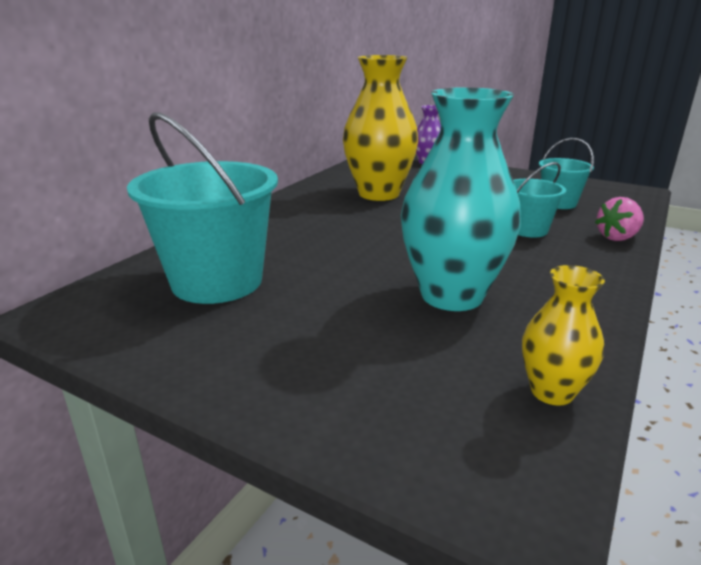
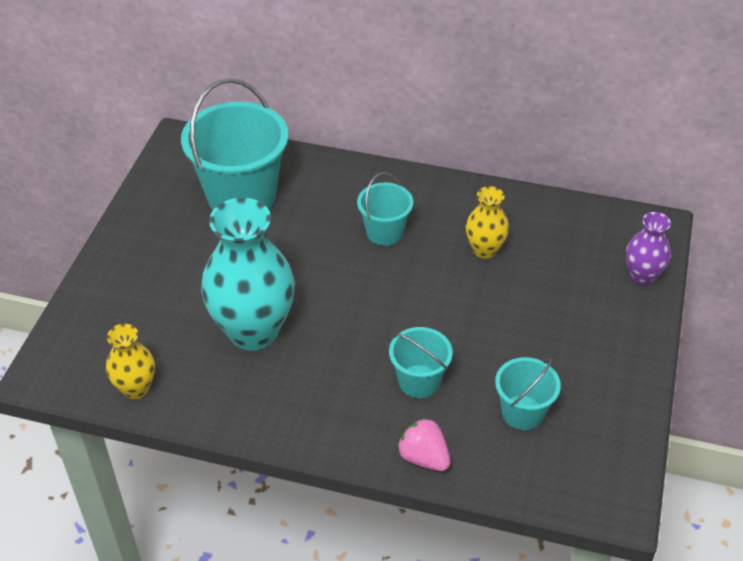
camera: 75 degrees right, 20 degrees up
yellow vase [343,55,418,201] -> yellow vase [466,186,509,259], size x0.51
none -> turquoise bucket [357,172,413,246]

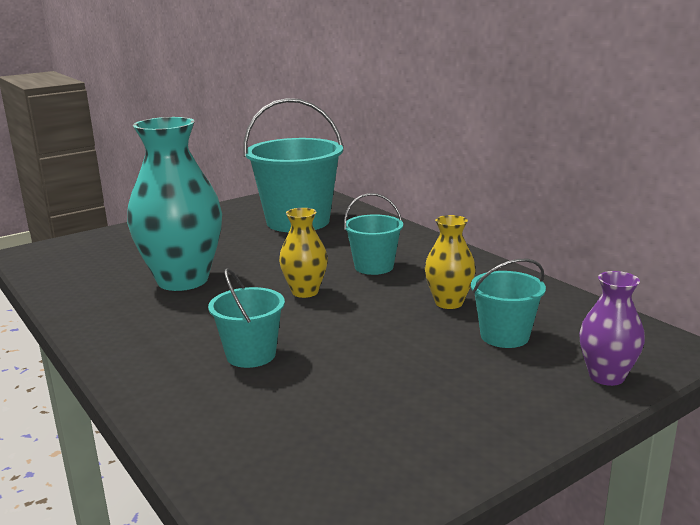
camera: 40 degrees right, 25 degrees down
yellow vase [106,324,155,399] -> yellow vase moved to [279,208,328,298]
pink strawberry [397,418,450,471] -> none
turquoise bucket [495,357,561,430] -> turquoise bucket moved to [471,259,546,348]

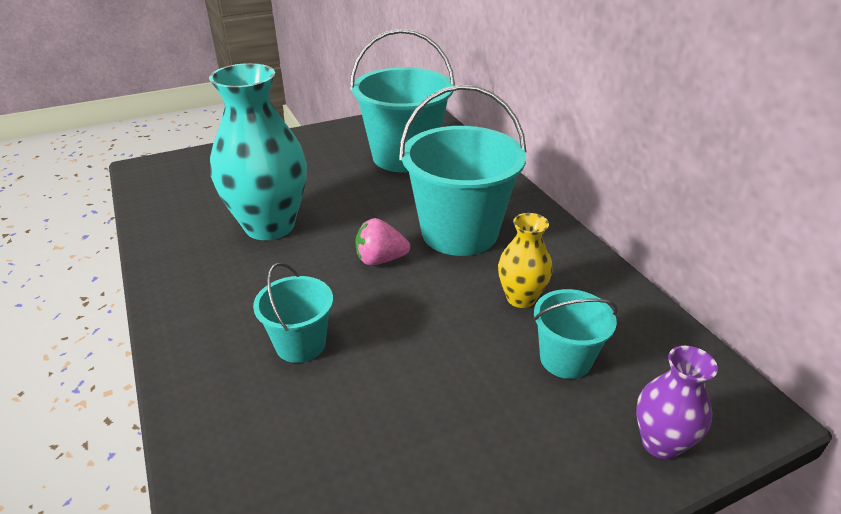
camera: 10 degrees right, 15 degrees up
yellow vase [279,208,328,298] -> pink strawberry [355,218,410,265]
turquoise bucket [344,193,403,275] -> turquoise bucket [399,85,526,256], size x1.92

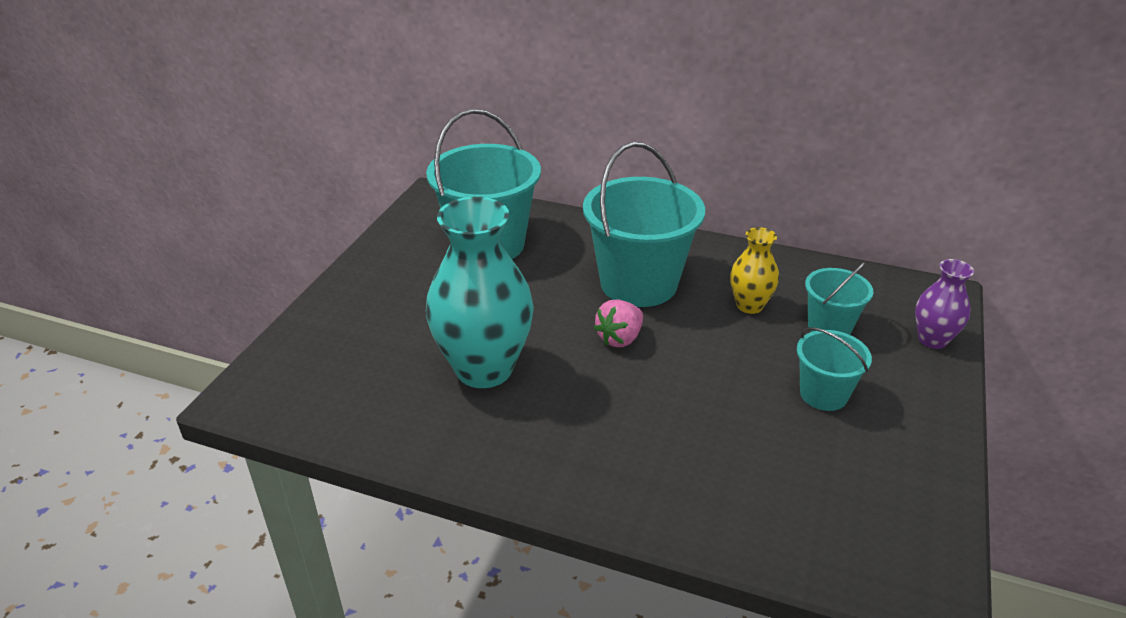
camera: 45 degrees left, 0 degrees up
turquoise bucket [253,263,333,363] -> turquoise bucket moved to [797,327,872,411]

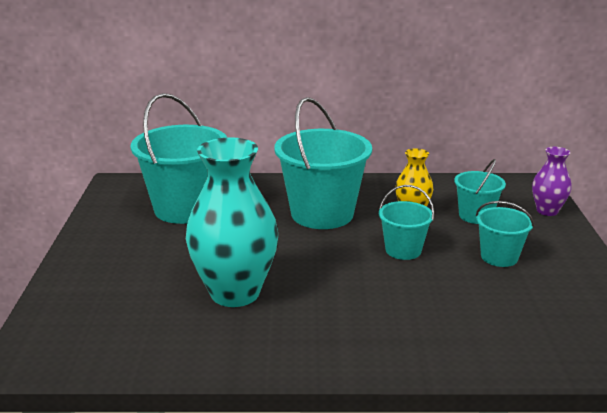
camera: 20 degrees left, 10 degrees down
pink strawberry [594,300,643,347] -> none
none -> turquoise bucket [379,185,434,260]

